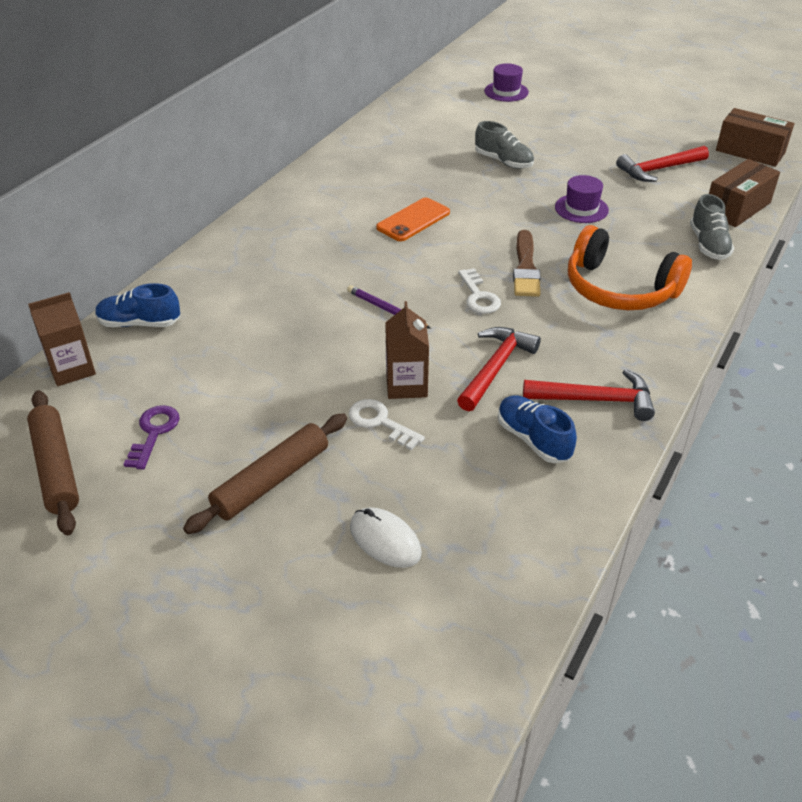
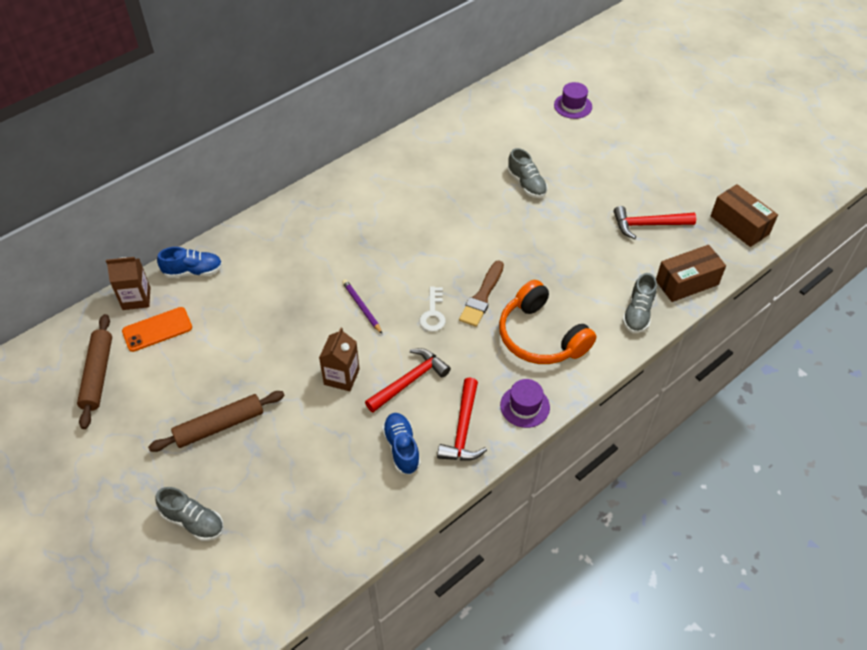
camera: 20 degrees right, 10 degrees up
blue shoe [95,283,180,327] -> blue shoe turned 150 degrees clockwise [157,247,223,278]
purple key [124,405,180,470] -> none
white key [348,399,425,450] -> none
white mouse [350,507,422,568] -> none
orange phone [376,198,450,241] -> orange phone moved to [122,307,192,352]
red hammer [523,369,655,421] -> red hammer turned 75 degrees clockwise [437,378,487,461]
purple hat [555,175,609,223] -> purple hat moved to [500,379,550,428]
none -> grey shoe [156,487,224,541]

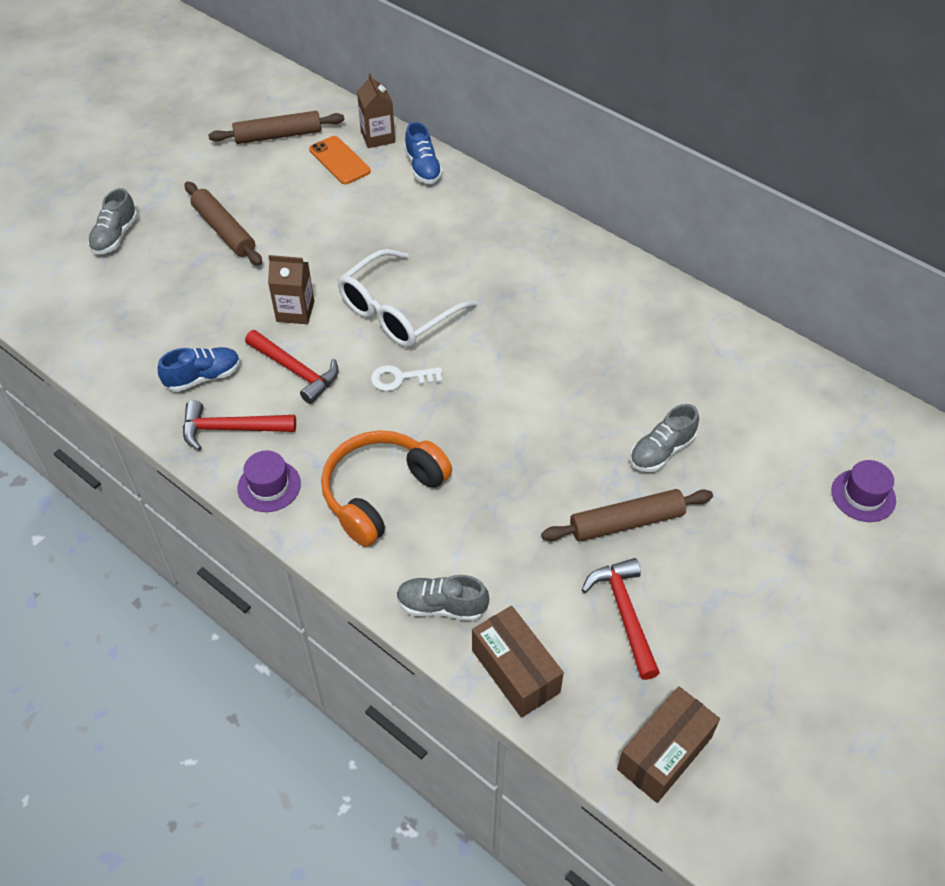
camera: 80 degrees right, 0 degrees up
purple pencil [342,279,382,334] -> white glasses [338,249,478,347]
brown brush [459,260,504,327] -> none
none -> brown rolling pin [541,489,713,541]

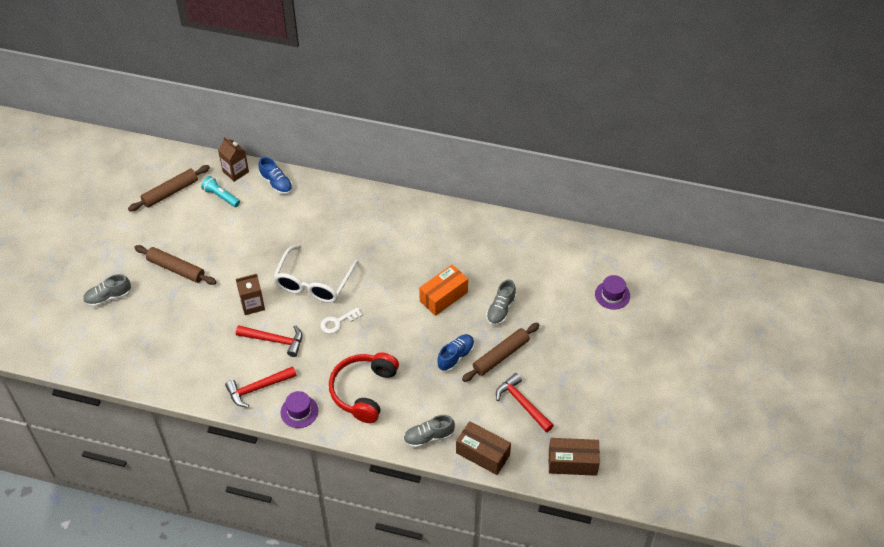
camera: 25 degrees left, 0 degrees up
grey shoe [88,188,138,254] -> grey shoe turned 75 degrees clockwise [83,274,131,307]
blue shoe [158,347,240,392] -> blue shoe moved to [437,334,475,372]
orange phone [309,136,371,184] -> turquoise flashlight [201,176,240,207]
orange headphones [321,430,452,547] -> red headphones [329,352,399,423]
brown box [617,686,720,803] -> brown box turned 75 degrees clockwise [549,438,600,476]
none -> orange box [419,265,468,316]

